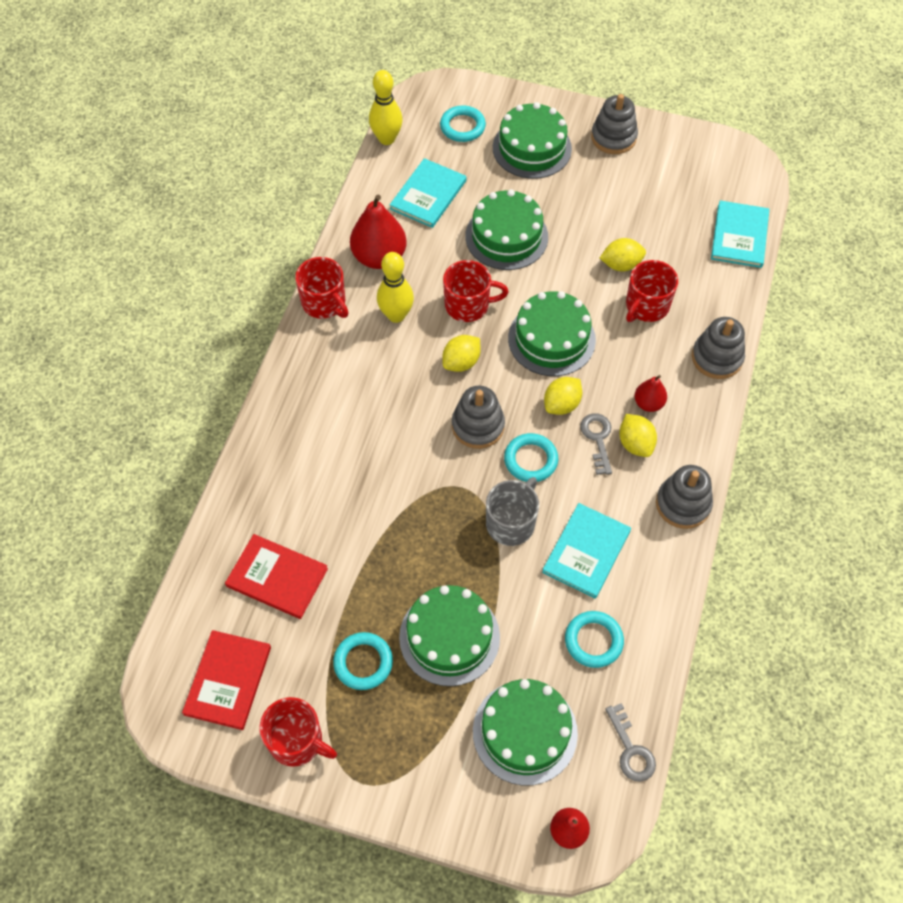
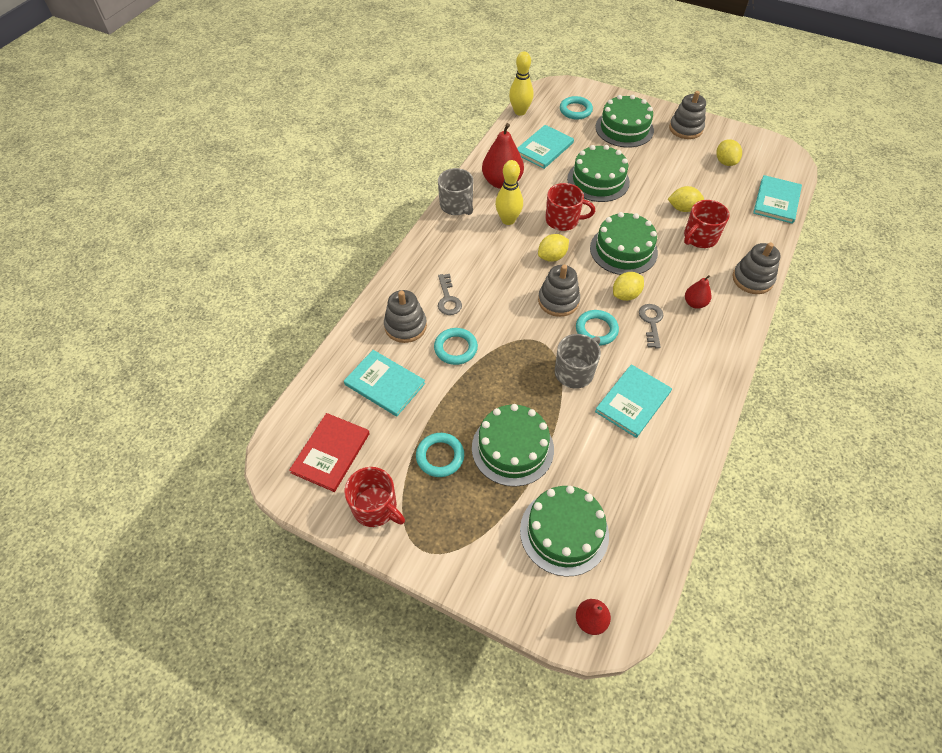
camera: 10 degrees right, 5 degrees down
red book [225,534,328,619] -> turquoise book [344,350,425,417]
red mug [295,257,349,319] -> grey mug [438,168,473,215]
turquoise ring [565,611,624,668] -> turquoise ring moved to [434,328,478,365]
grey key [605,703,656,782] -> grey key moved to [438,274,462,315]
yellow lemon [619,414,657,457] -> yellow lemon moved to [716,139,742,166]
grey stacking toy [656,465,713,529] -> grey stacking toy moved to [384,290,427,343]

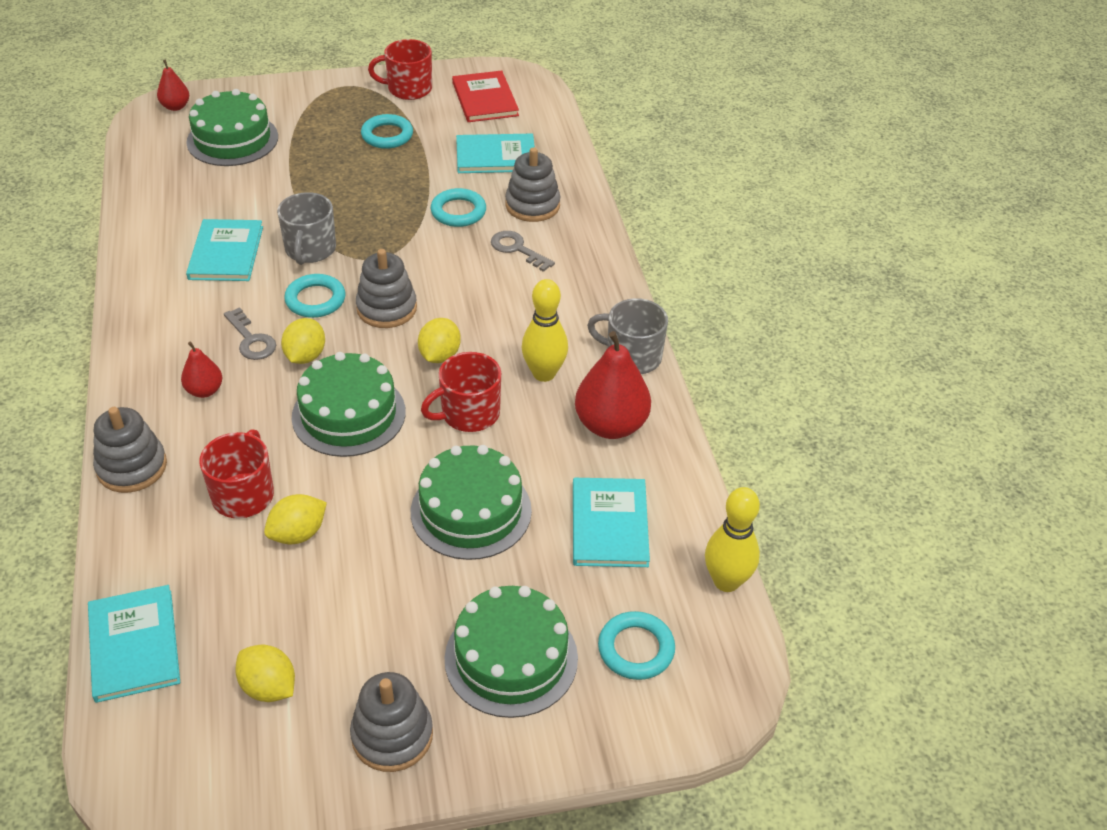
camera: 140 degrees right, 10 degrees down
green cake [472,404,554,487] -> none

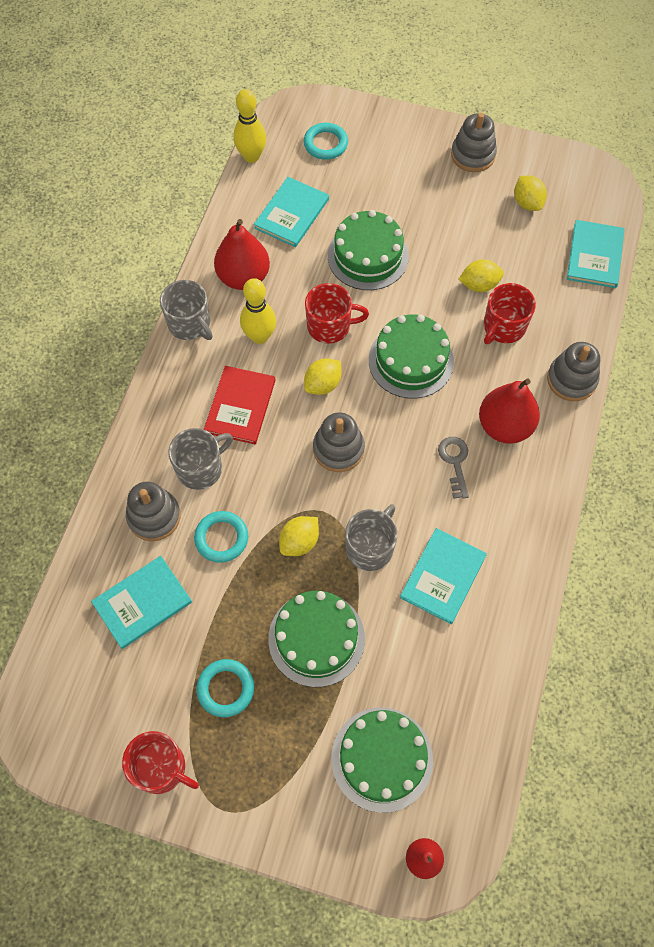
camera: 150 degrees left, 20 degrees up
red pear [181,342,222,398] -> red pear [479,378,540,444], size x1.87
yellow lemon [281,318,325,364] -> yellow lemon moved to [279,516,319,556]
turquoise ring [284,274,345,318] -> none
green cake [444,586,578,718] -> green cake moved to [268,591,365,687]
red book [452,71,519,122] -> red book moved to [204,366,275,444]
turquoise book [456,133,535,173] -> turquoise book turned 60 degrees counterclockwise [91,556,192,649]
grey key [491,231,555,272] -> grey mug [168,428,233,490]

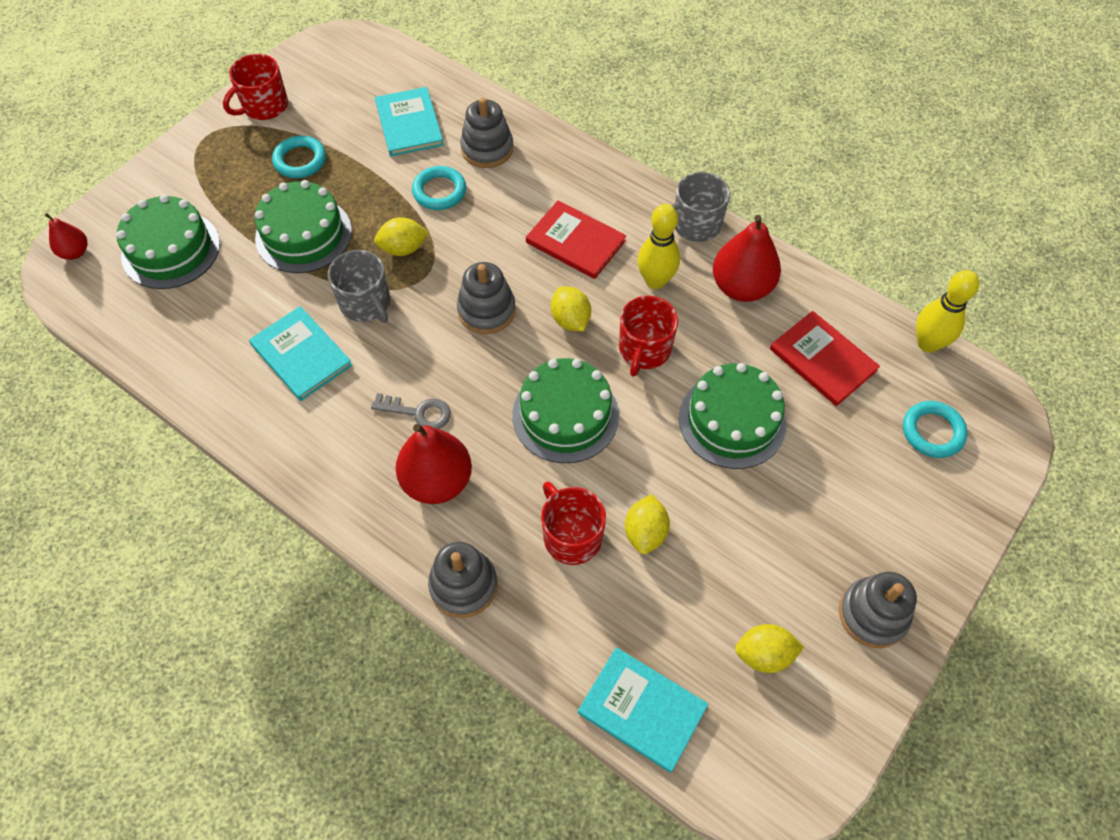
camera: 110 degrees right, 5 degrees down
grey mug [168,428,233,490] -> none
turquoise book [254,177,329,247] -> red book [770,311,880,406]
yellow lemon [279,516,319,556] -> yellow lemon turned 75 degrees counterclockwise [374,217,429,256]

